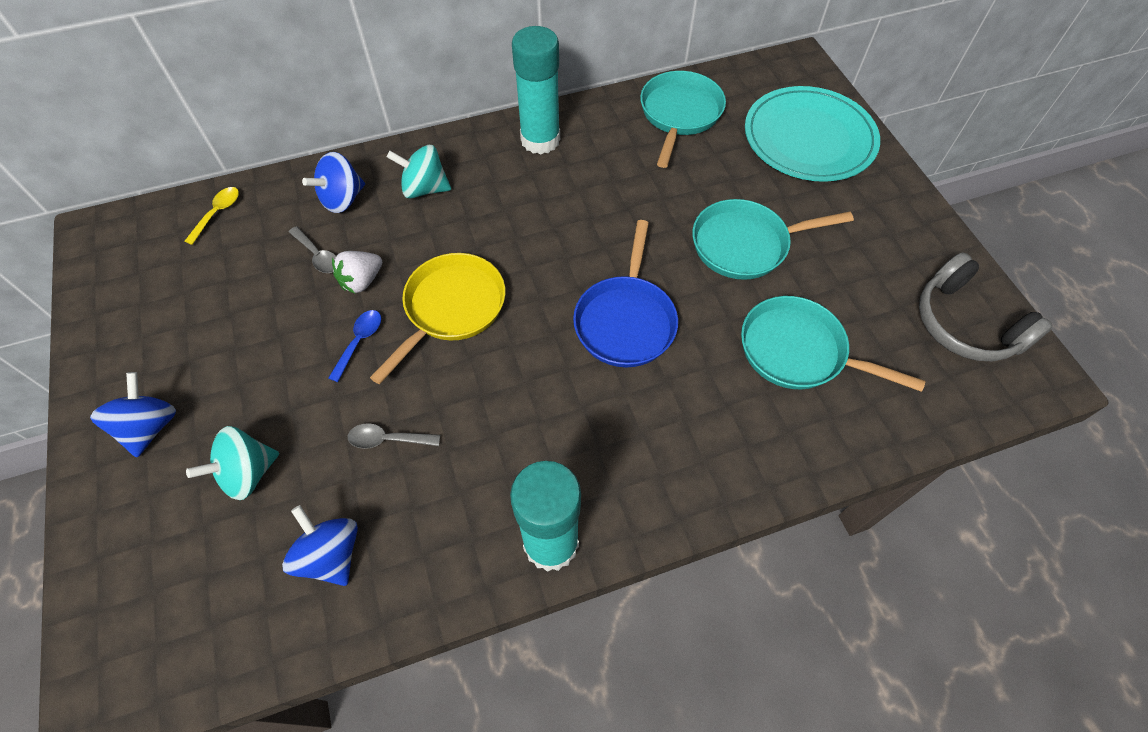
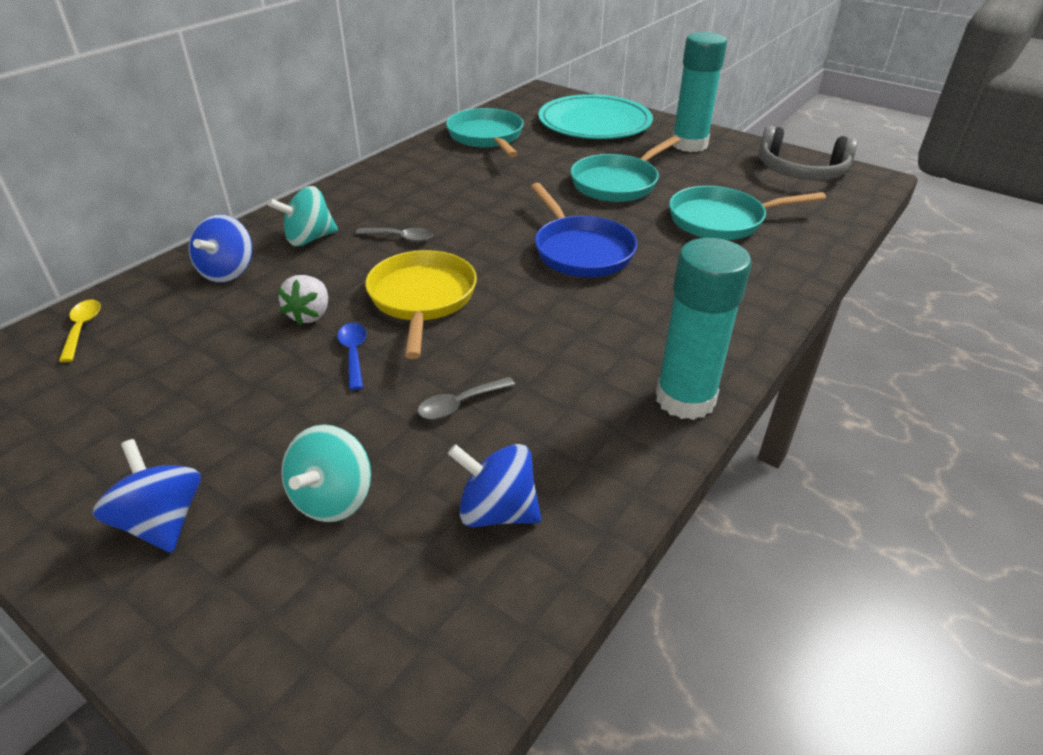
camera: 35 degrees left, 20 degrees down
grey spoon [289,226,336,273] -> grey spoon moved to [356,228,433,242]
turquoise glue stick [512,26,560,154] -> turquoise glue stick moved to [673,32,727,152]

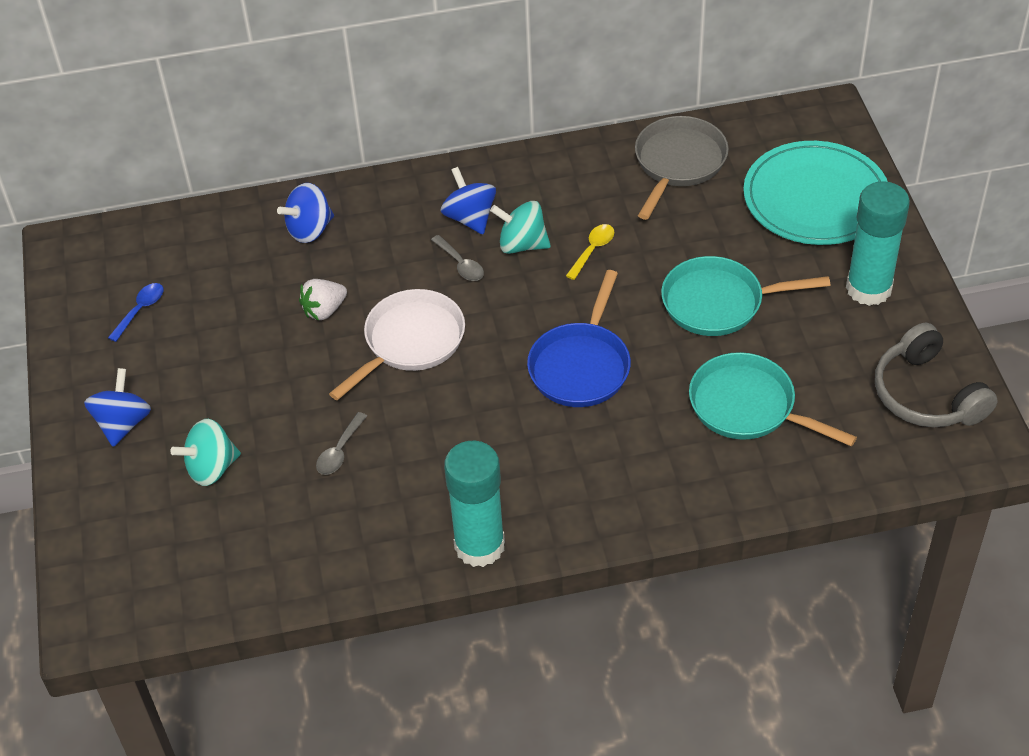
camera: 45 degrees right, 10 degrees up
yellow spoon [59,300,101,362] -> yellow spoon moved to [566,224,614,280]
turquoise spinning top [268,186,338,246] -> turquoise spinning top moved to [490,201,551,254]
blue spoon [337,323,367,390] -> blue spoon moved to [108,283,163,342]
yellow pan [365,250,477,359] -> white pan [329,289,465,401]
grey spoon [417,377,515,419] -> grey spoon turned 75 degrees counterclockwise [316,412,367,475]
turquoise pan [446,108,524,157] -> grey pan [635,116,729,220]
blue spinning top [448,444,541,527] -> blue spinning top moved to [441,167,496,234]

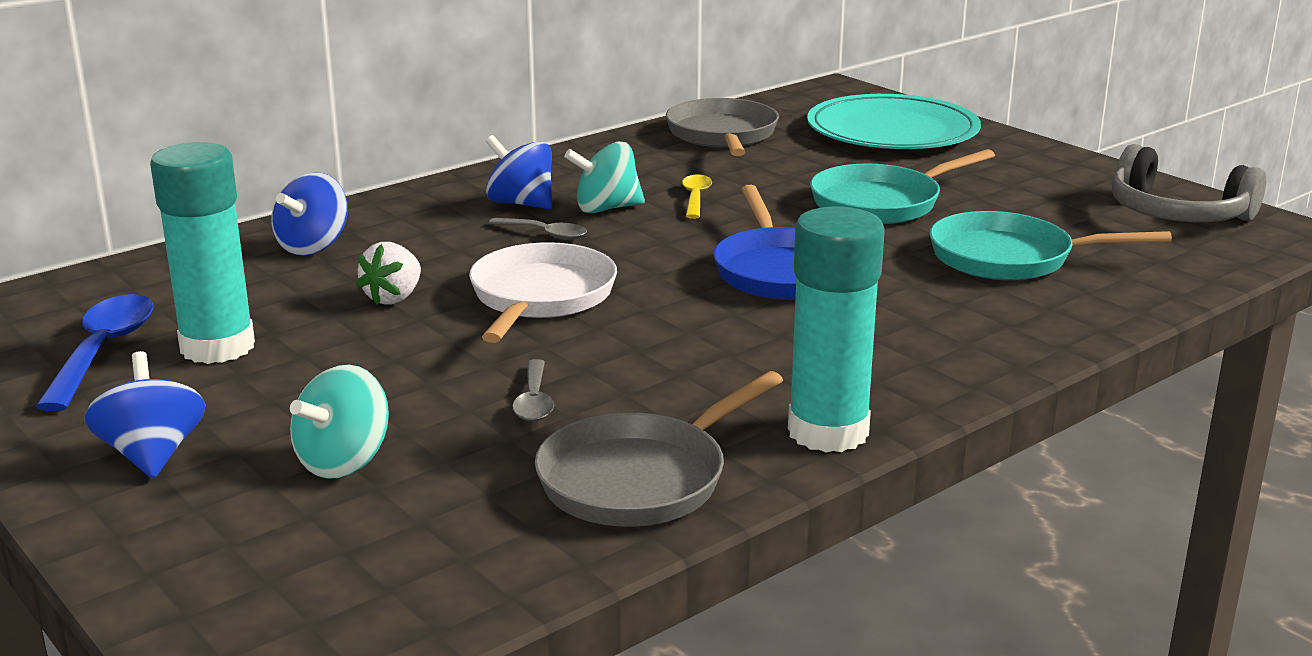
camera: 30 degrees left, 25 degrees down
blue spoon [108,283,163,342] -> blue spoon [35,294,154,411], size x1.73
turquoise glue stick [846,181,910,306] -> turquoise glue stick moved to [150,142,255,364]
none -> grey pan [535,371,783,526]

